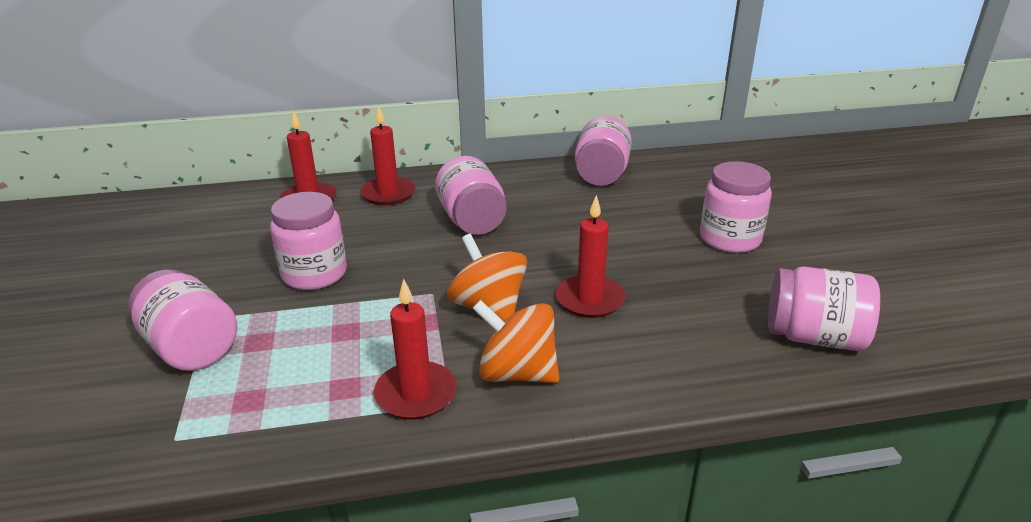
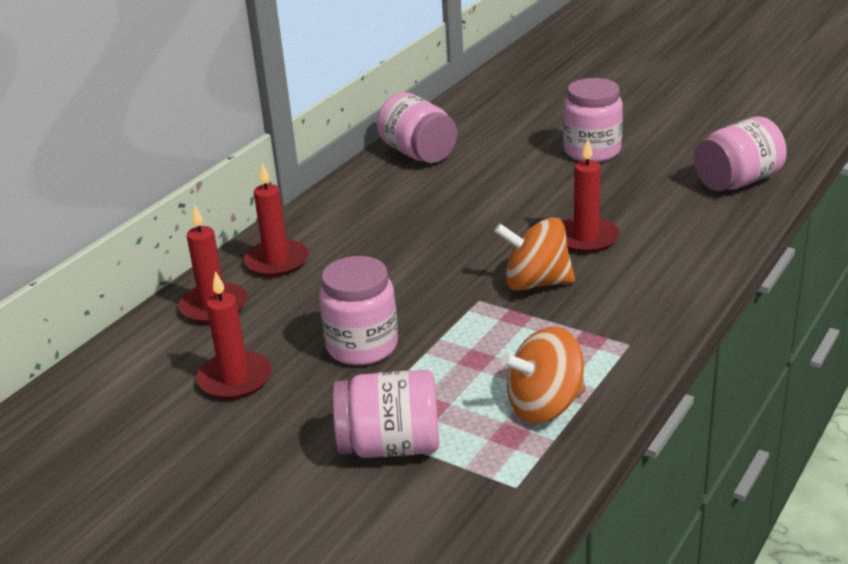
camera: 45 degrees left, 0 degrees up
red candle [374,279,457,420] -> red candle moved to [196,271,272,399]
pink jar [435,156,506,235] -> none
orange spinning top [472,300,559,383] -> orange spinning top moved to [501,327,585,423]

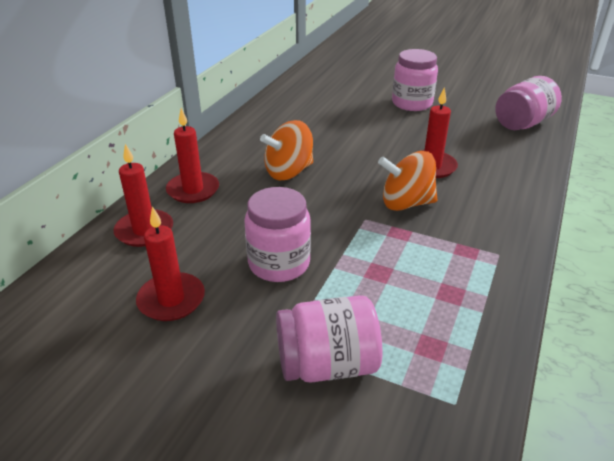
camera: 10 degrees left, 5 degrees up
pink jar [377,92,457,163] -> none
orange spinning top [501,327,585,423] -> orange spinning top moved to [260,120,313,180]

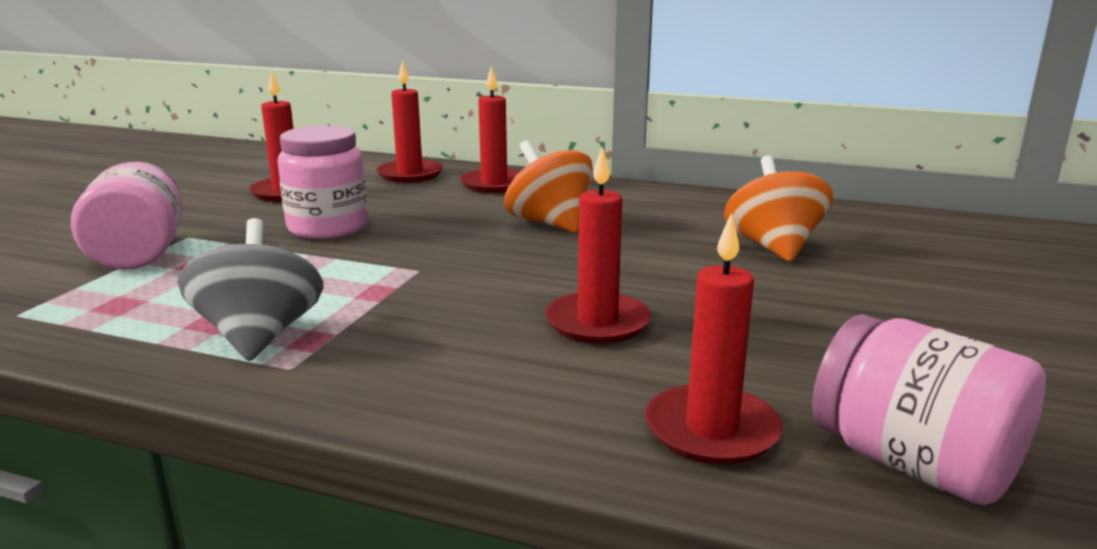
camera: 85 degrees right, 15 degrees down
orange spinning top [378,151,438,211] -> orange spinning top moved to [724,156,833,262]
pink jar [392,49,438,111] -> none
none -> grey spinning top [177,218,323,361]
none -> red candle [645,213,782,465]

